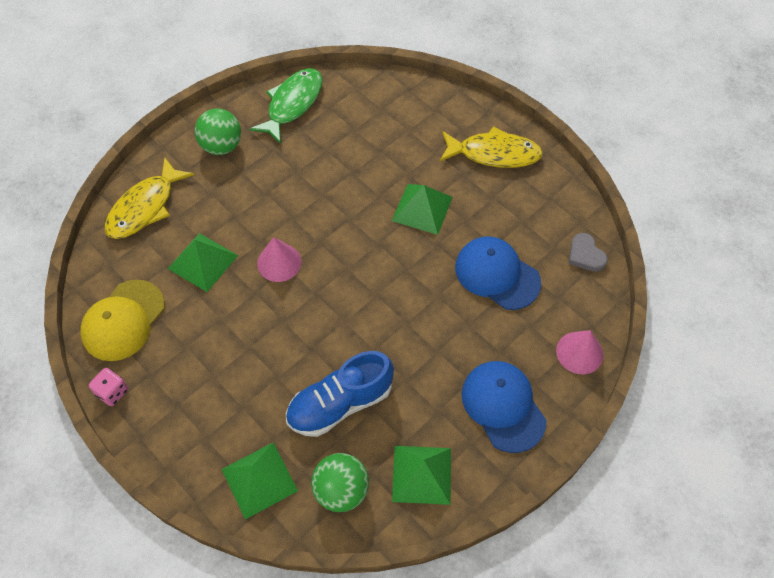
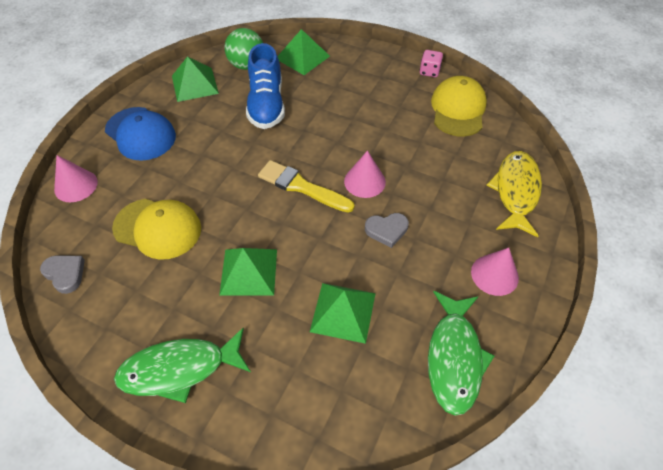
camera: 160 degrees right, 5 degrees down
green pyramid [168,233,238,292] -> green pyramid moved to [310,283,376,344]
green ball [195,109,241,155] -> pink cone [471,248,519,296]
blue shoe [286,351,394,437] -> blue shoe turned 135 degrees clockwise [246,43,285,129]
yellow fish [440,126,543,168] -> green fish [114,328,251,403]
blue cap [455,237,541,310] -> yellow cap [112,199,201,260]
none -> yellow brush [258,160,355,213]
none -> grey heart [365,213,409,248]

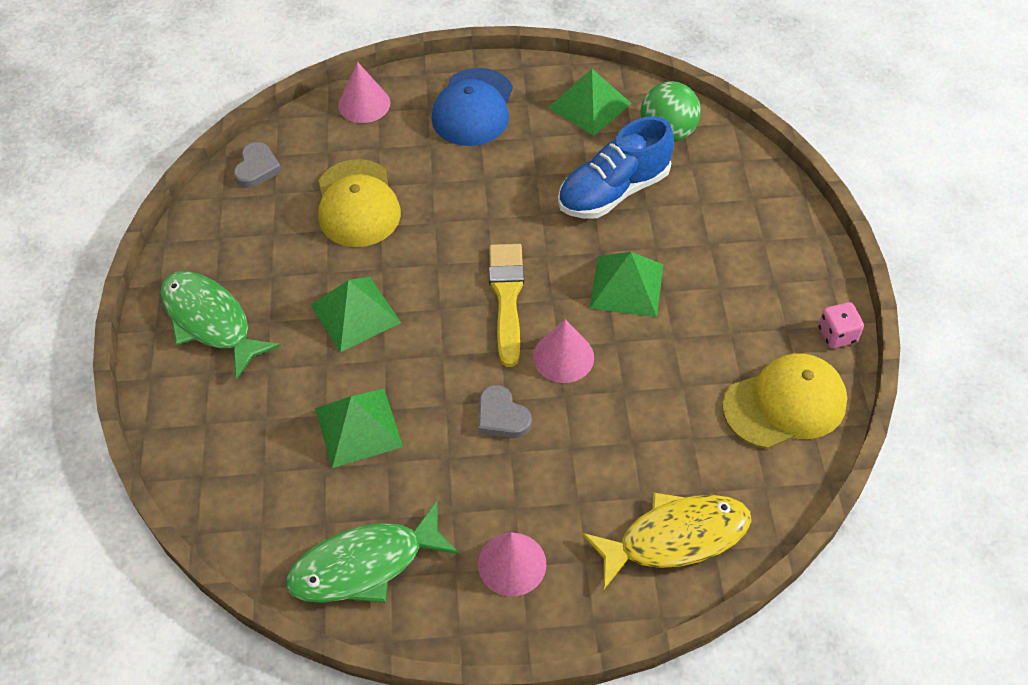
camera: 60 degrees right, 0 degrees up
green pyramid [278,29,330,75] -> green pyramid moved to [589,252,663,317]

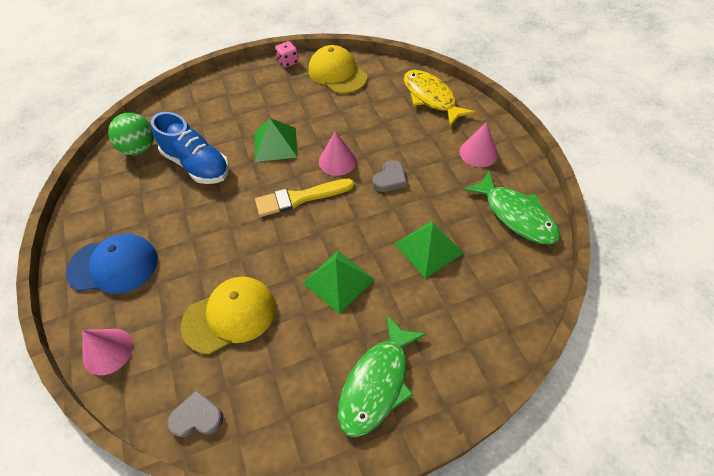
camera: 105 degrees left, 0 degrees up
green pyramid [548,69,632,136] -> none

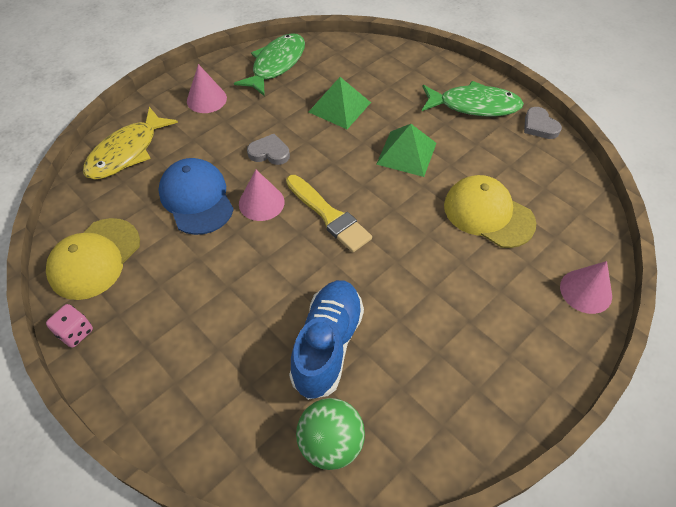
camera: 115 degrees left, 0 degrees up
blue cap [66,234,158,294] -> blue cap moved to [158,158,234,235]
grey heart [167,390,223,437] -> grey heart moved to [524,107,562,139]
green pyramid [255,118,298,162] -> none

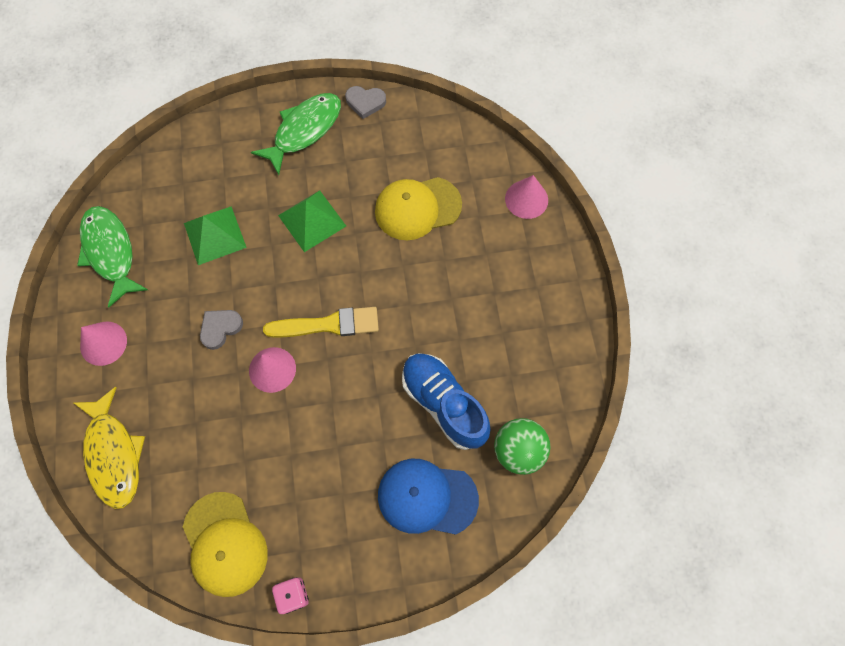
camera: 55 degrees left, 15 degrees up
blue cap [158,158,234,235] -> blue cap moved to [378,459,479,535]

